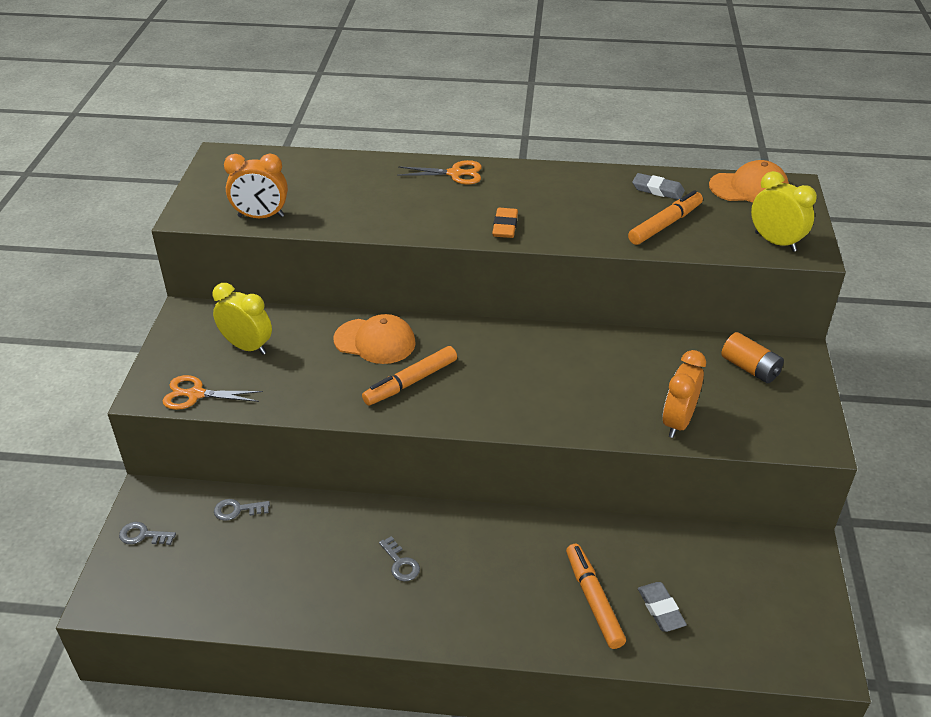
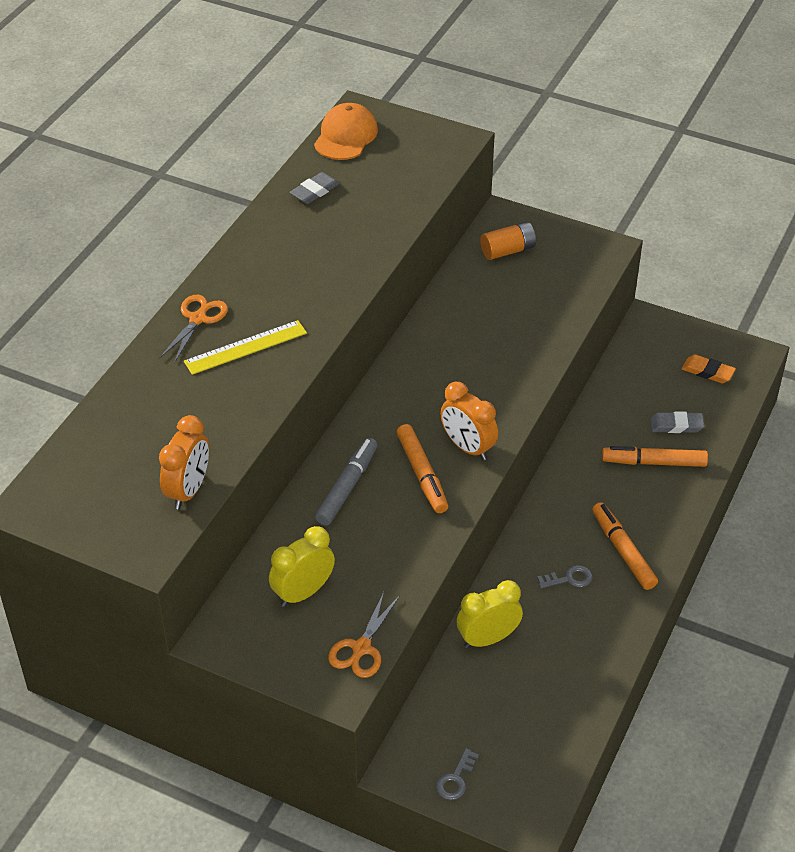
camera: 70 degrees left, 5 degrees up
grey key [214,499,270,521] -> none
orange cap [333,314,416,364] -> grey marker [315,438,378,526]
orange eraser [492,208,518,238] -> orange eraser moved to [682,354,736,383]
orange marker [628,190,703,245] -> orange marker moved to [592,502,658,590]
orange clock [663,350,706,438] -> orange clock moved to [440,382,498,460]
yellow clock [751,171,817,252] -> yellow clock moved to [456,580,523,648]
none -> yellow ruler [184,320,307,375]

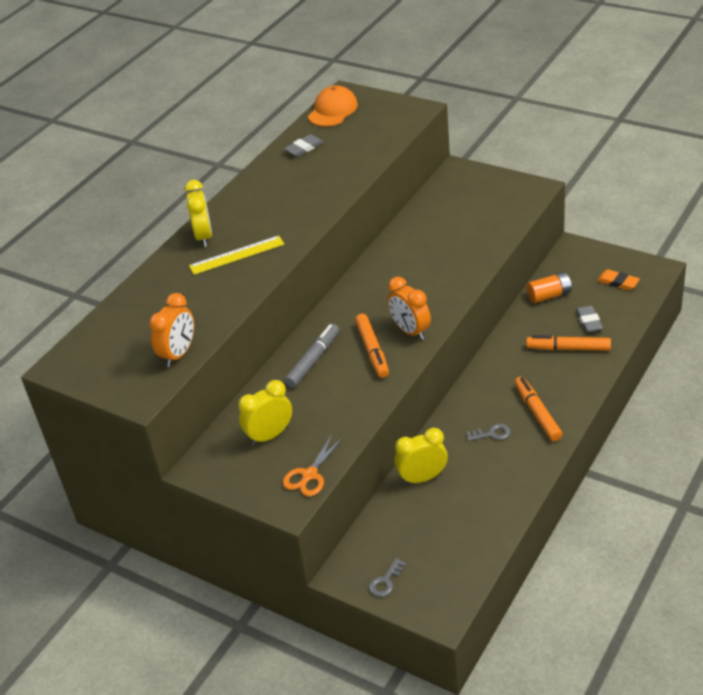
camera: 10 degrees right, 5 degrees down
orange scissors [160,295,228,363] -> yellow clock [185,180,212,247]
orange battery [480,222,536,260] -> orange battery moved to [527,272,572,303]
grey eraser [650,411,704,433] -> grey eraser turned 75 degrees clockwise [576,306,603,332]

